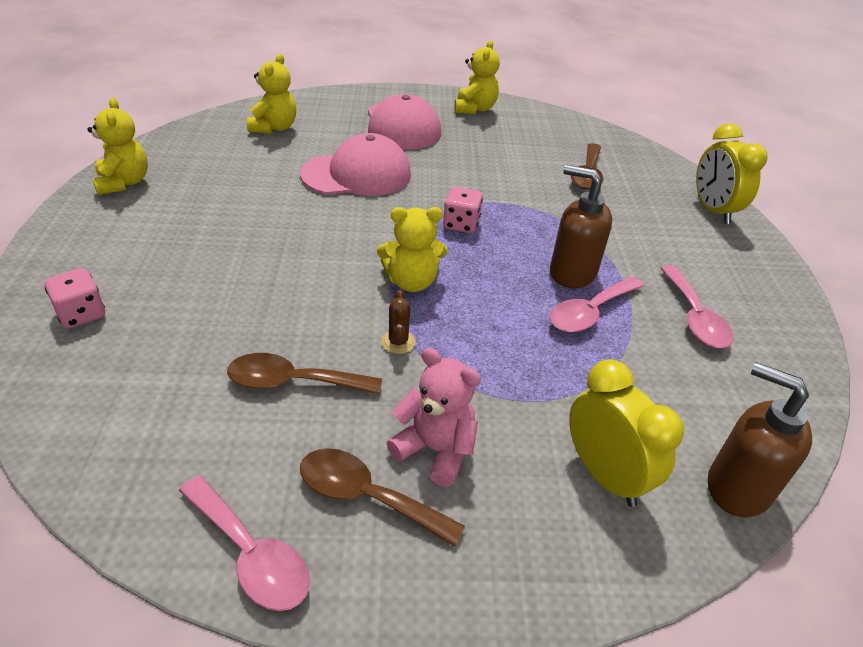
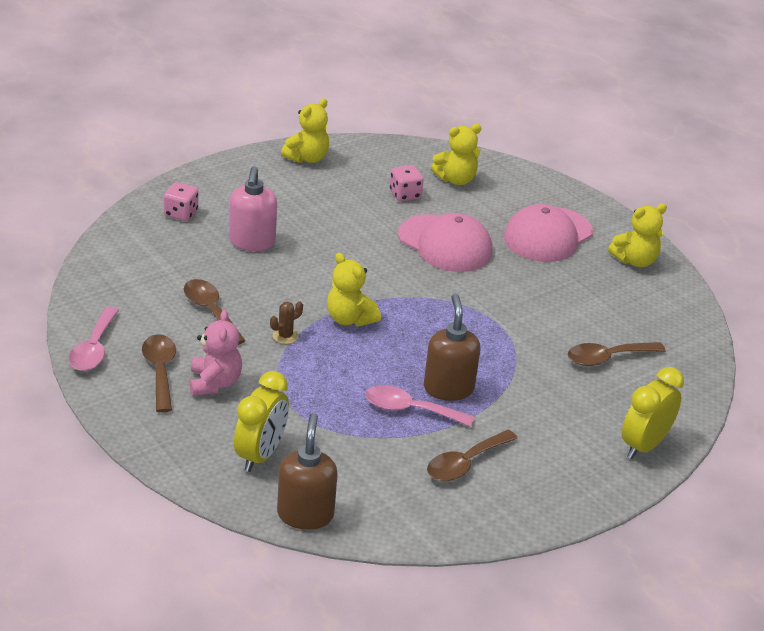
camera: 55 degrees right, 5 degrees down
pink dice [443,187,483,233] -> pink dice moved to [390,165,424,201]
pink spoon [660,265,733,348] -> brown spoon [427,430,518,481]
none -> pink soap dispenser [229,166,277,251]

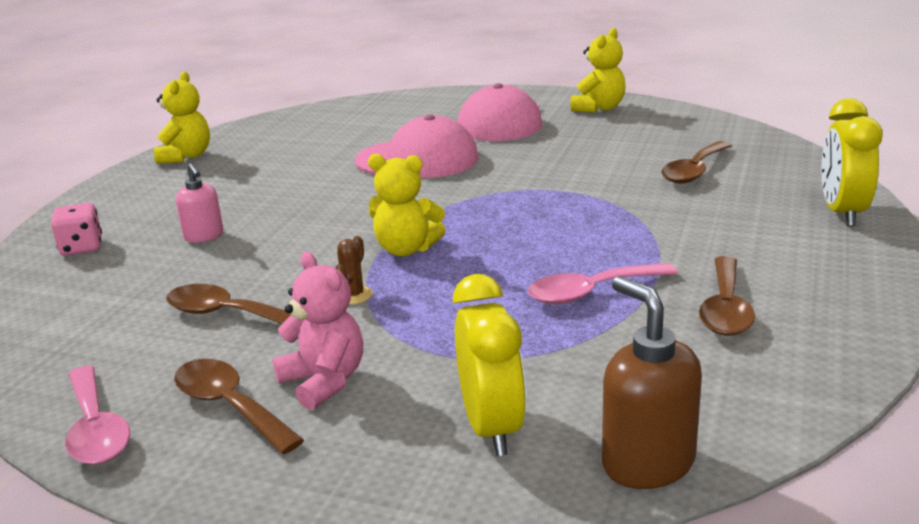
camera: 30 degrees left, 10 degrees down
pink soap dispenser [229,166,277,251] -> pink soap dispenser [176,163,223,243], size x0.62
pink dice [390,165,424,201] -> none
brown soap dispenser [424,294,480,401] -> none
yellow teddy bear [431,124,481,185] -> none

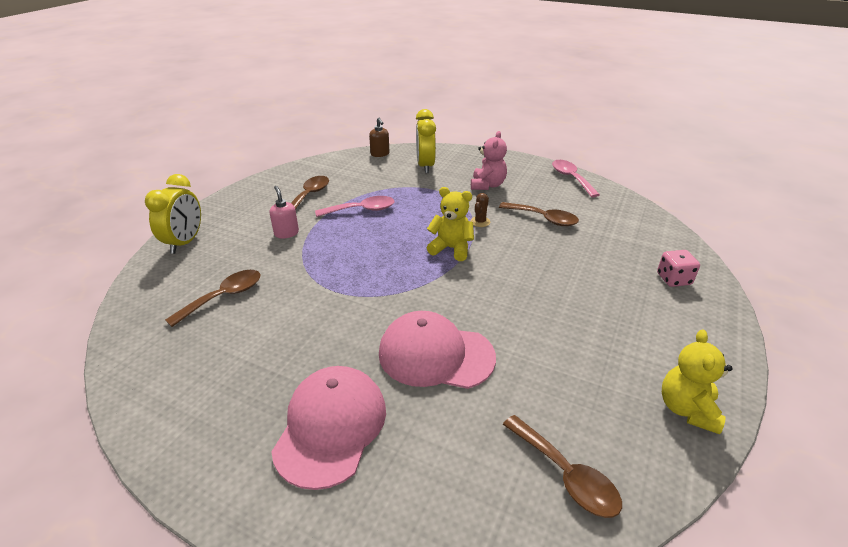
camera: 175 degrees left, 10 degrees up
brown spoon [174,359,304,454] -> brown spoon moved to [503,415,622,518]
pink soap dispenser [176,163,223,243] -> pink soap dispenser moved to [270,186,299,238]
pink teddy bear [272,252,363,410] -> pink teddy bear turned 135 degrees counterclockwise [471,131,507,190]
yellow teddy bear [570,28,626,113] -> none
brown soap dispenser [602,276,702,489] -> brown soap dispenser [369,118,389,157], size x0.62

